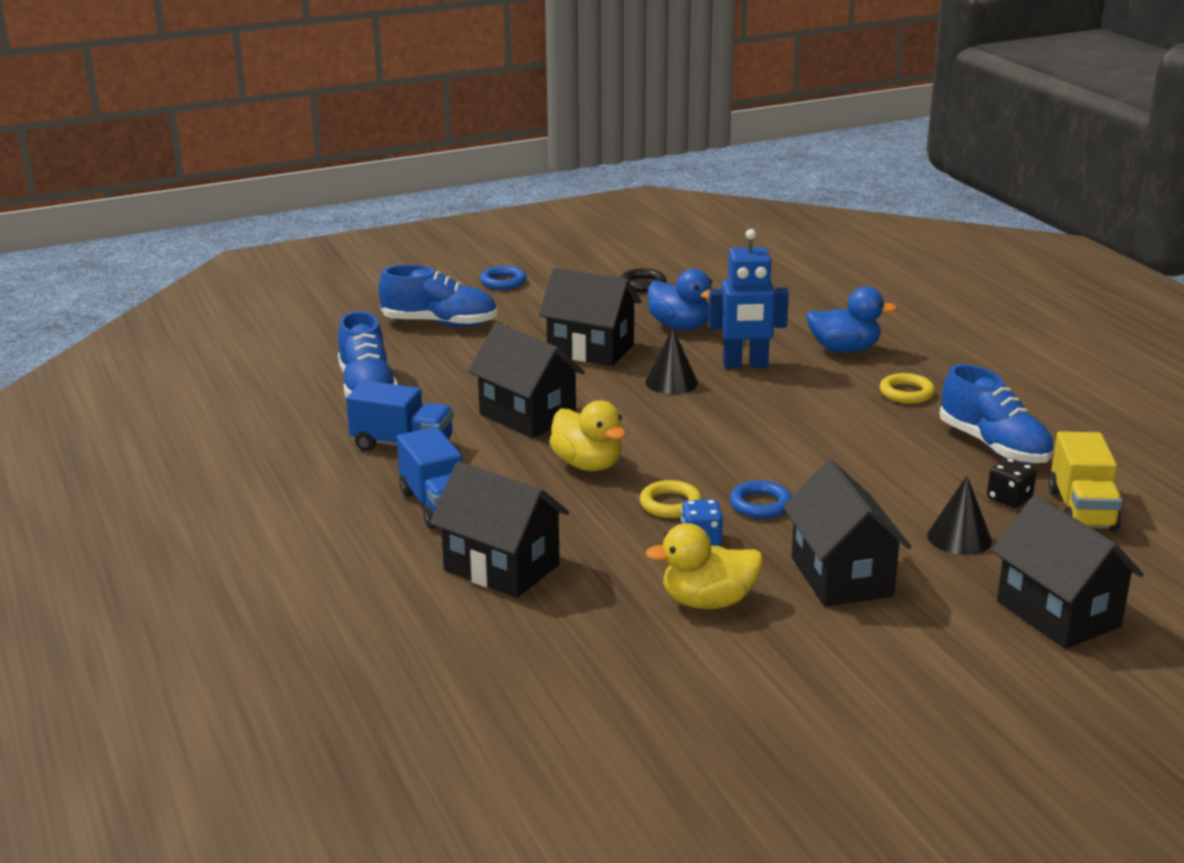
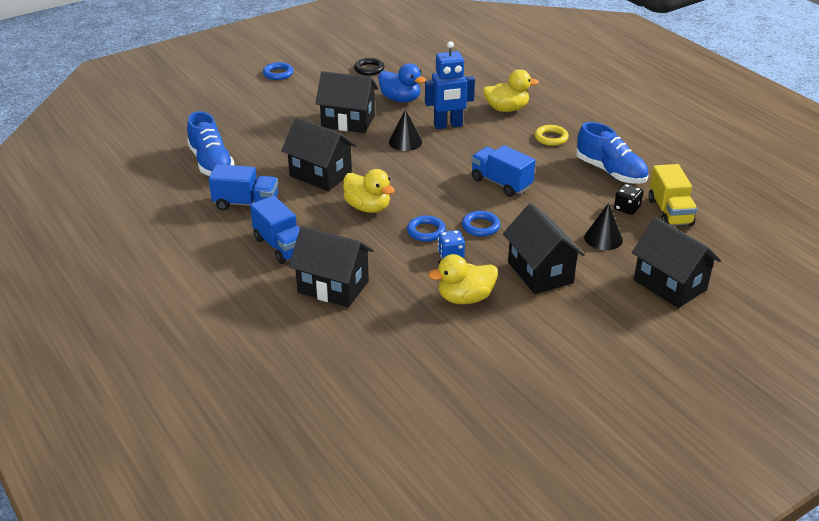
camera: 10 degrees left, 10 degrees up
blue shoe [379,265,497,327] -> none
yellow ring [640,480,702,518] -> blue ring [407,215,446,242]
blue duck [806,286,897,353] -> yellow duck [483,69,539,112]
none -> blue truck [471,145,535,197]

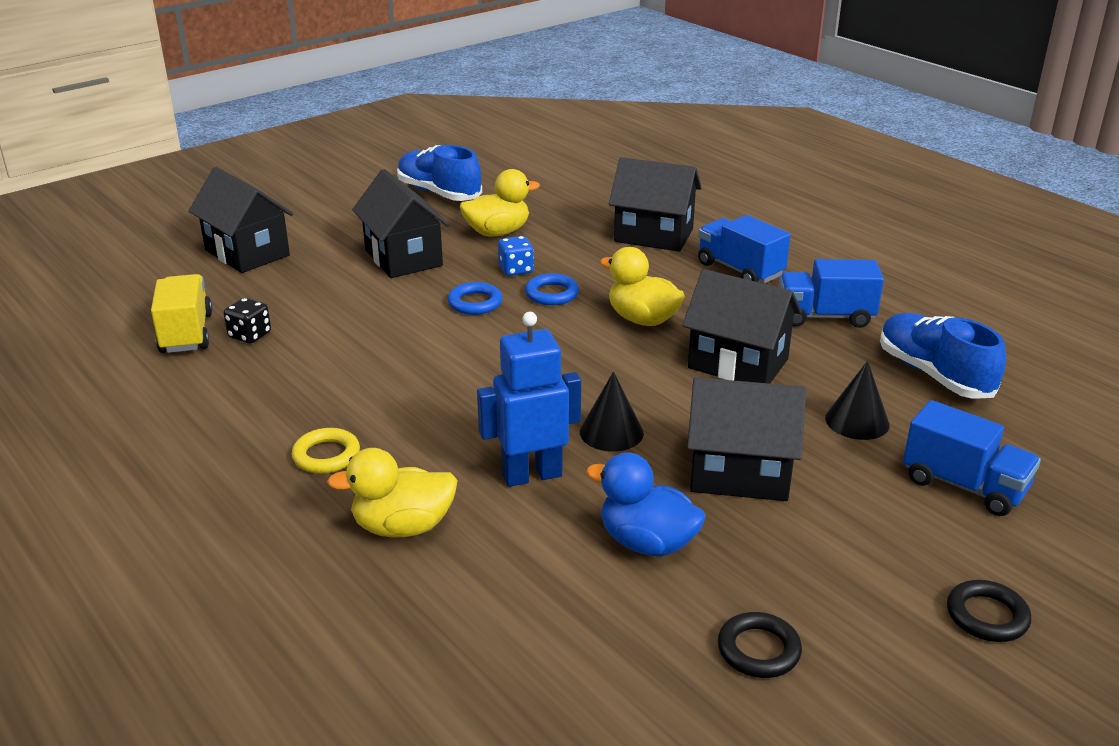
camera: 175 degrees right, 5 degrees down
blue ring [263,62,294,80] -> black ring [947,580,1031,642]
blue truck [471,145,535,197] -> blue truck moved to [903,400,1041,516]
blue shoe [576,122,649,184] -> blue shoe moved to [397,145,482,201]
black cone [584,203,623,250] -> black cone moved to [825,361,890,440]

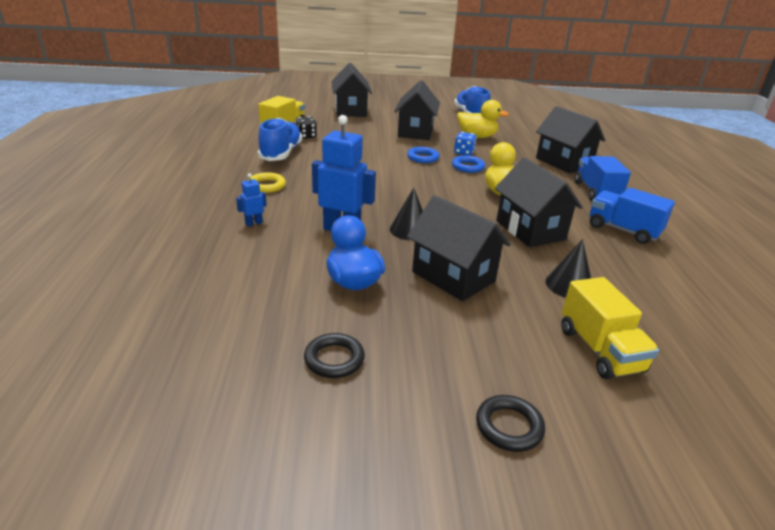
camera: 35 degrees right, 0 degrees up
yellow duck [327,448,458,538] -> blue robot [236,173,267,226]
blue shoe [880,313,1006,399] -> blue shoe moved to [258,118,302,161]
blue truck [903,400,1041,516] -> yellow truck [561,277,659,379]

